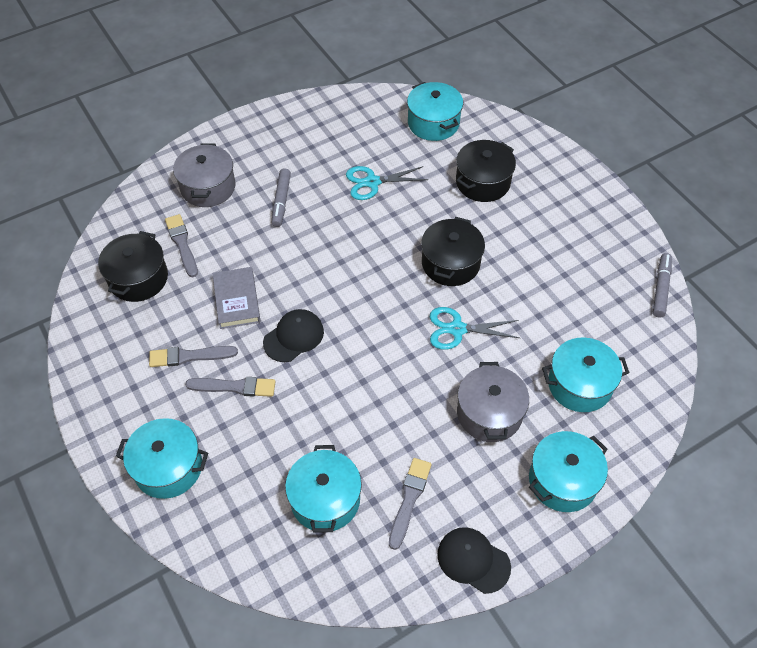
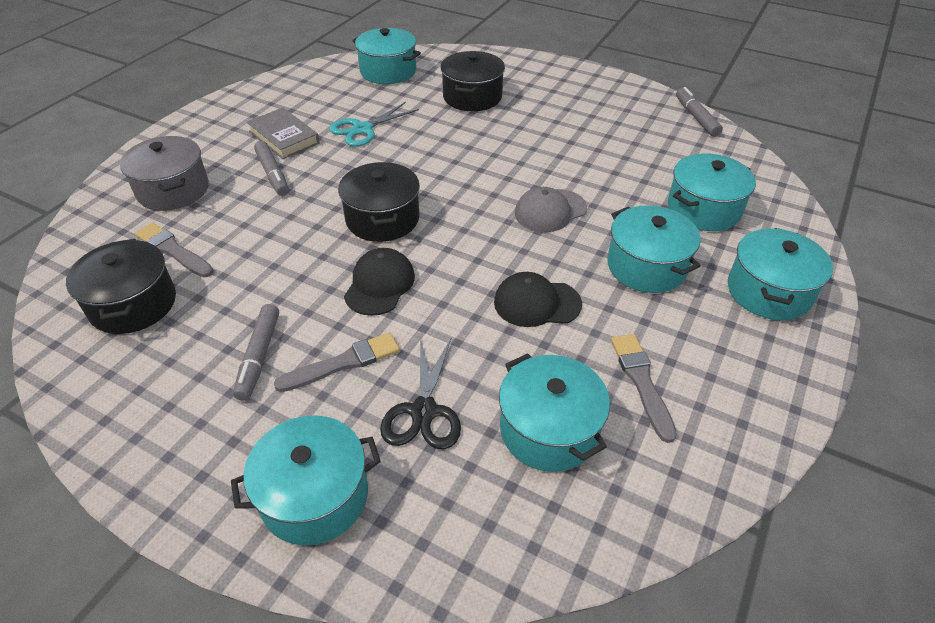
camera: 30 degrees left, 10 degrees down
grey brush [149,346,238,367] -> grey marker [233,304,279,401]
grey book [212,267,261,329] -> grey book moved to [247,107,320,159]
black pot [421,217,485,286] -> black pot moved to [338,162,420,242]
turquoise scissors [430,307,519,350] -> grey cap [515,187,587,232]
black cap [437,527,511,594] -> black cap moved to [494,272,582,327]
grey pot [457,362,529,442] -> turquoise pot [607,205,701,293]
none -> black scissors [380,337,461,450]

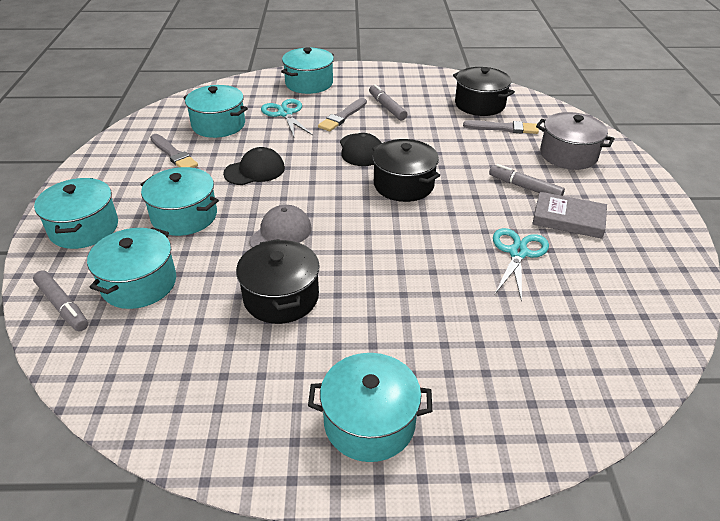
camera: 150 degrees right, 5 degrees down
turquoise pot [352,28,421,84] -> turquoise pot moved to [308,353,432,462]
black scissors [380,337,461,450] -> turquoise scissors [261,99,313,137]
black pot [441,51,505,111] -> black pot moved to [236,239,320,324]
grey marker [676,87,723,137] -> grey marker moved to [33,271,88,331]

